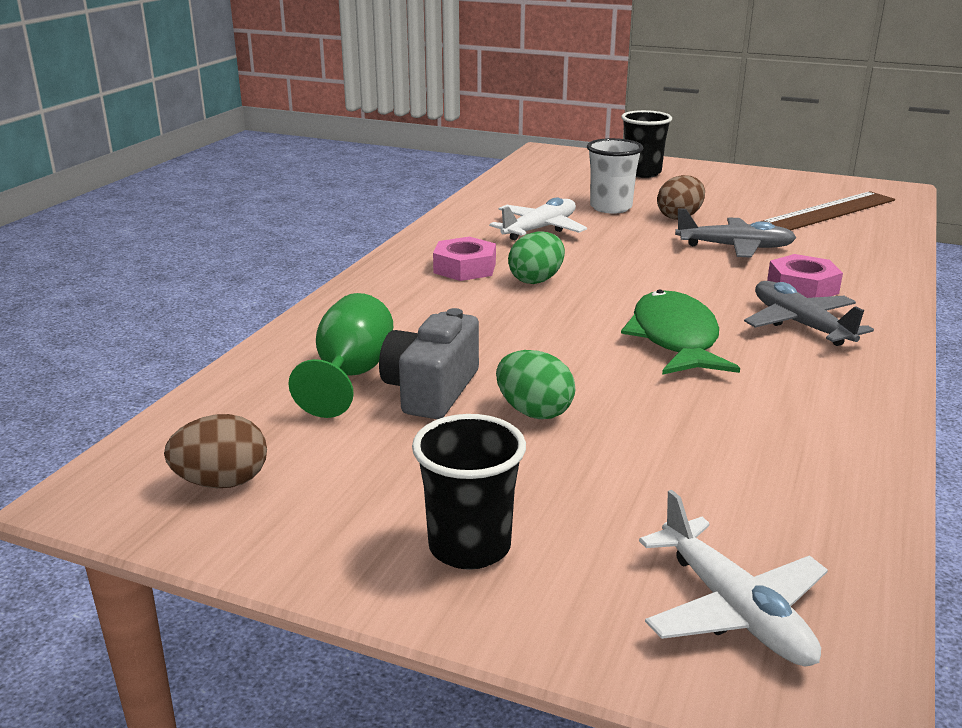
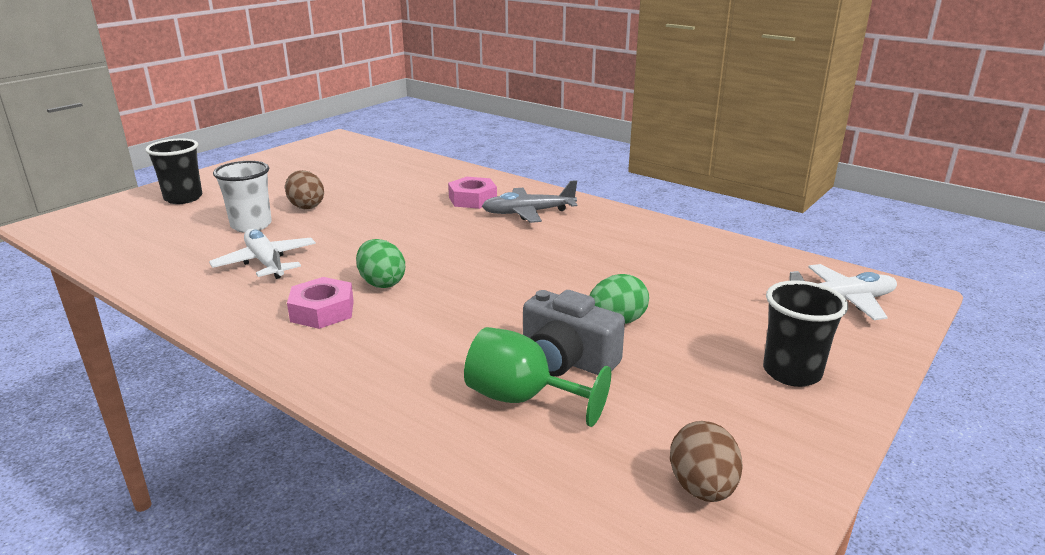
camera: 75 degrees left, 0 degrees up
green fish [621,290,740,375] -> none
grey plane [675,208,796,258] -> none
brown ruler [763,191,895,230] -> none

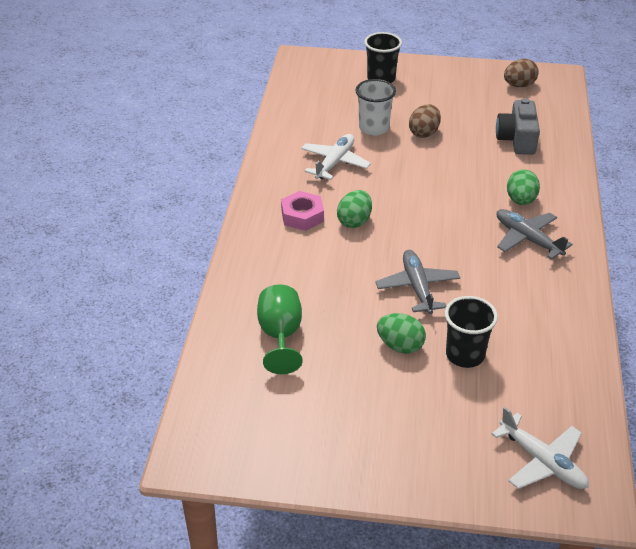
camera: 60 degrees right, 15 degrees up
pink nut [448,177,497,209] -> green egg [507,169,540,205]
grey camera [523,290,625,377] -> grey camera moved to [496,98,540,155]
brown egg [670,421,743,502] -> brown egg moved to [504,59,539,87]
black cup [763,280,848,387] -> black cup moved to [445,296,498,368]
none -> grey plane [375,250,460,314]

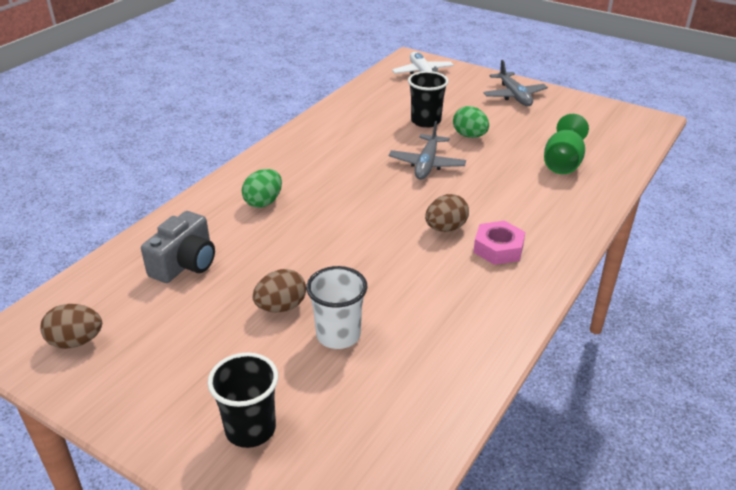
camera: 155 degrees left, 5 degrees down
white plane [301,134,371,180] -> none
green egg [337,190,372,228] -> brown egg [425,194,469,232]
grey plane [497,209,573,260] -> grey plane moved to [483,60,548,106]

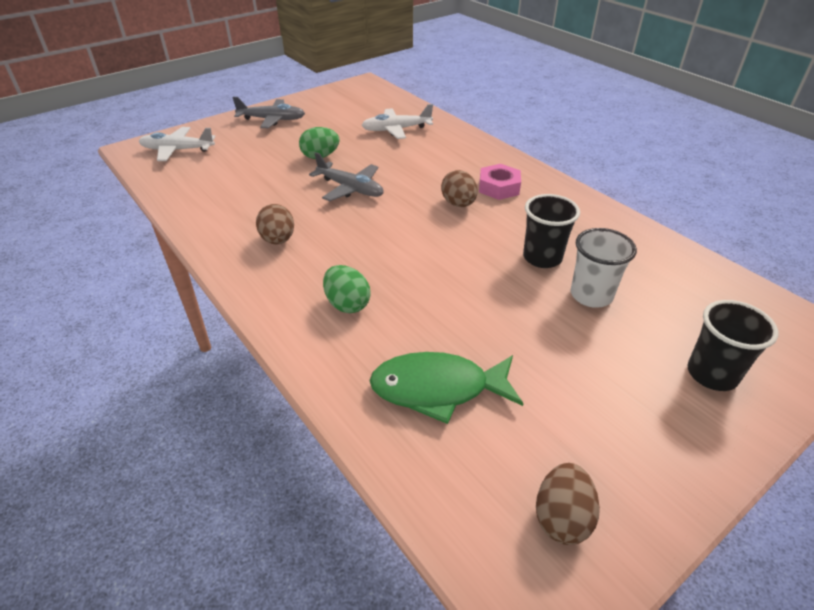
camera: 70 degrees left, 5 degrees up
grey camera [141,211,215,283] -> green fish [369,352,524,424]
brown egg [253,269,306,312] -> brown egg moved to [256,204,294,244]
black cup [408,71,449,128] -> black cup moved to [523,194,580,268]
green goblet [544,114,589,174] -> white plane [361,104,433,139]

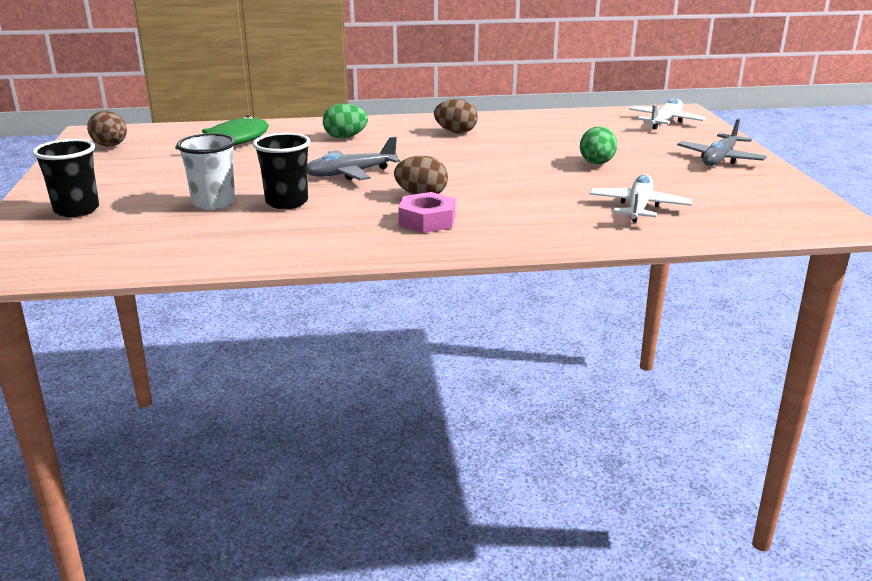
camera: 120 degrees right, 15 degrees down
grey plane [309,152,384,201] -> grey plane moved to [307,136,400,180]

